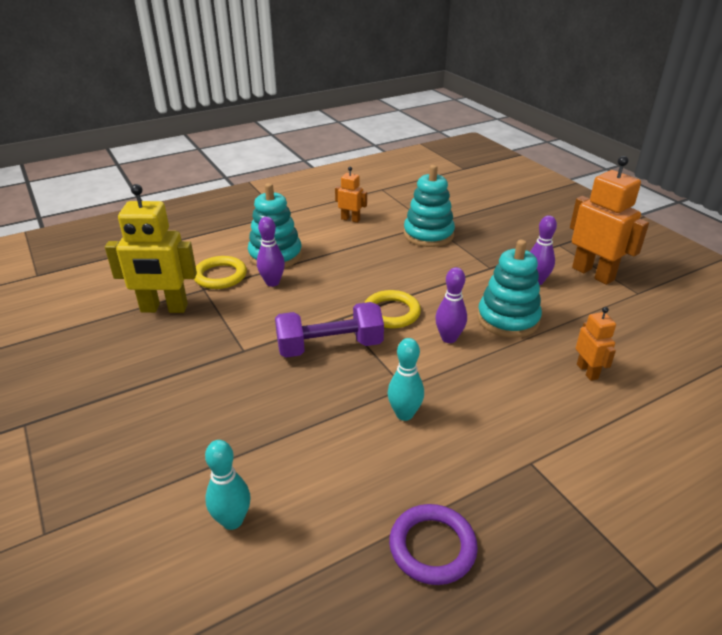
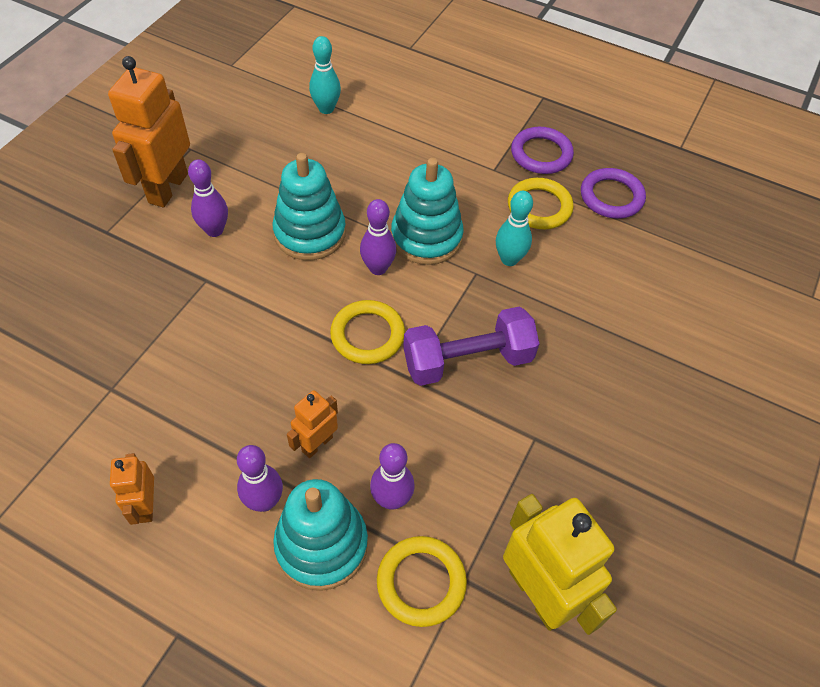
camera: 125 degrees left, 20 degrees up
turquoise bowling pin [205,440,250,530] -> turquoise bowling pin moved to [309,36,341,114]
purple dumbbell [275,302,384,358] -> purple dumbbell turned 60 degrees counterclockwise [403,307,539,386]
turquoise stacking toy [404,165,455,247] -> turquoise stacking toy moved to [391,158,464,265]
orange robot [576,307,616,381] -> orange robot moved to [287,390,338,458]
none -> purple bowling pin [237,445,283,512]
none -> yellow ring [508,178,574,229]
none -> purple ring [511,127,574,174]

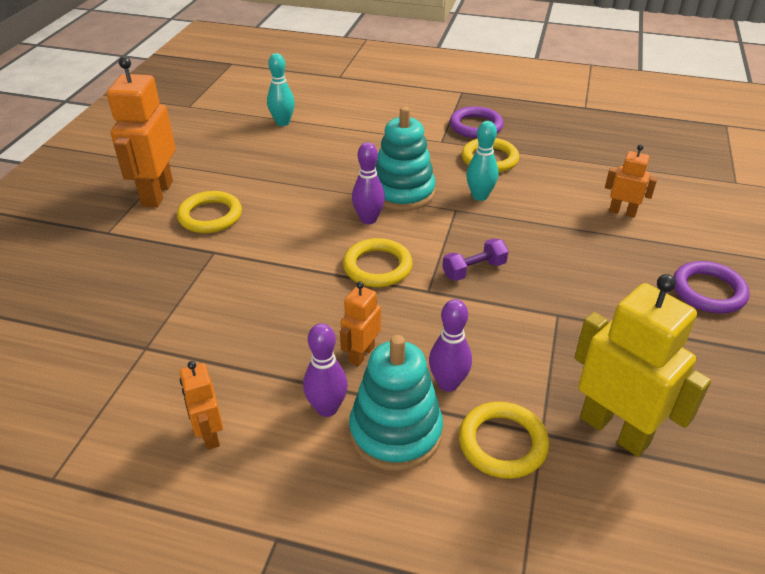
camera: 10 degrees left, 15 degrees down
purple bowling pin [188,159,228,237] -> yellow ring [177,191,242,233]
turquoise stacking toy [272,153,346,260] -> none
purple dumbbell [403,307,539,386] -> purple dumbbell [442,238,509,281], size x0.55
purple ring [581,168,646,219] -> purple ring moved to [673,261,750,314]
none -> orange robot [605,144,657,218]

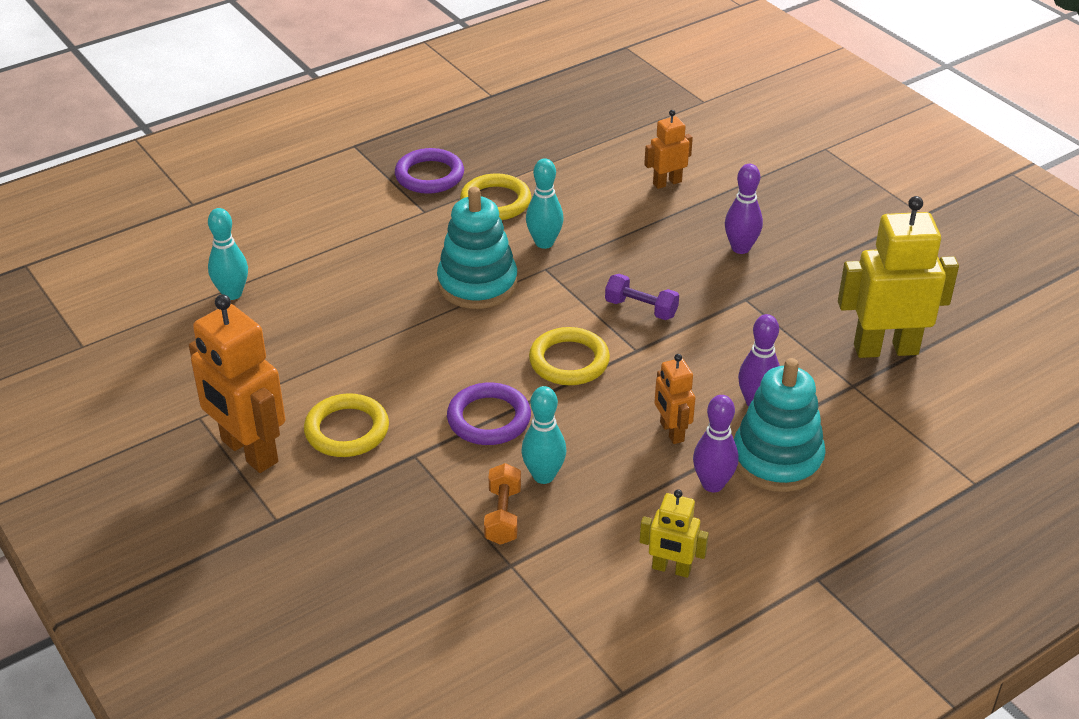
camera: 50 degrees left, 0 degrees up
orange robot [180,361,223,450] -> yellow robot [640,489,709,578]
purple bowling pin [352,142,385,224] -> purple bowling pin moved to [725,164,763,254]
purple dumbbell [442,238,509,281] -> purple dumbbell turned 75 degrees counterclockwise [605,274,679,320]
yellow ring [459,401,549,479] -> none
purple ring [673,261,750,314] -> purple ring moved to [447,382,531,445]
none -> orange dumbbell [484,463,521,545]
none -> turquoise bowling pin [521,386,566,484]

